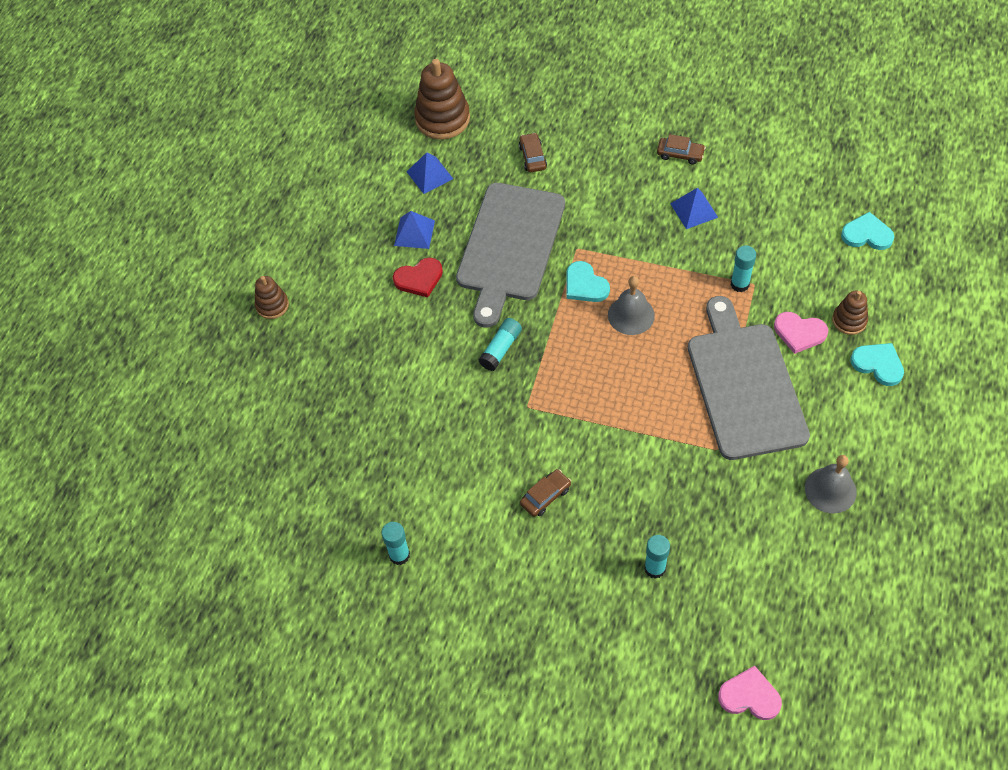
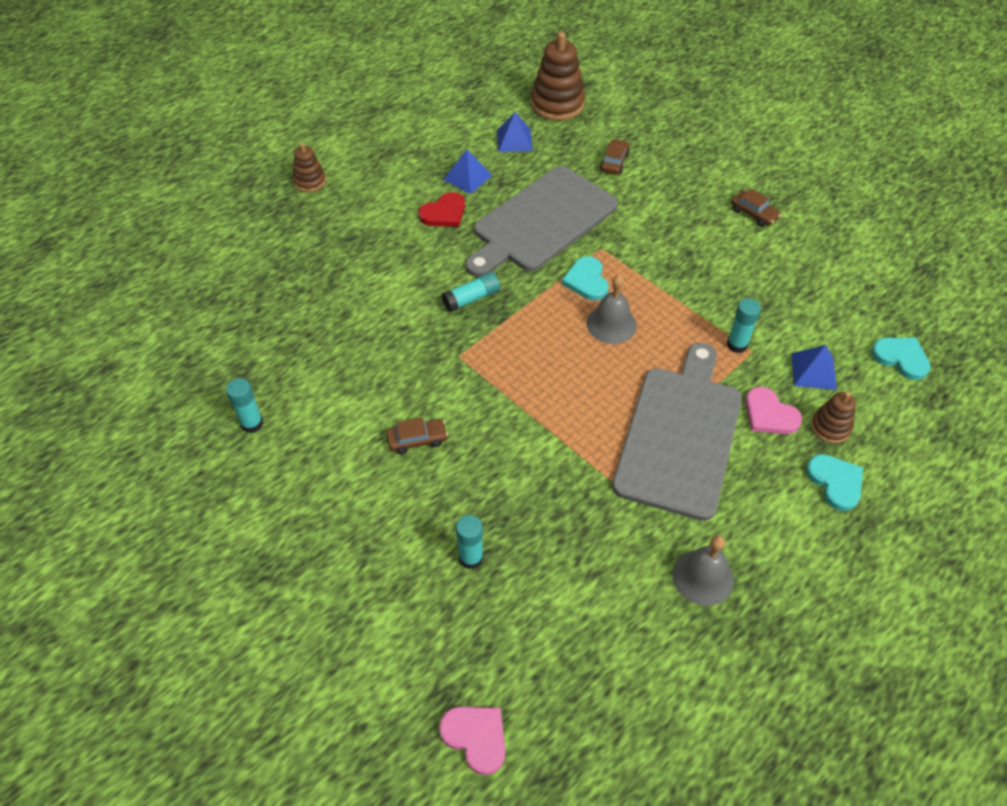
camera: 25 degrees right, 5 degrees down
red heart [393,258,443,297] -> red heart turned 45 degrees counterclockwise [419,192,465,227]
blue pyramid [670,188,718,229] -> blue pyramid moved to [791,345,837,390]

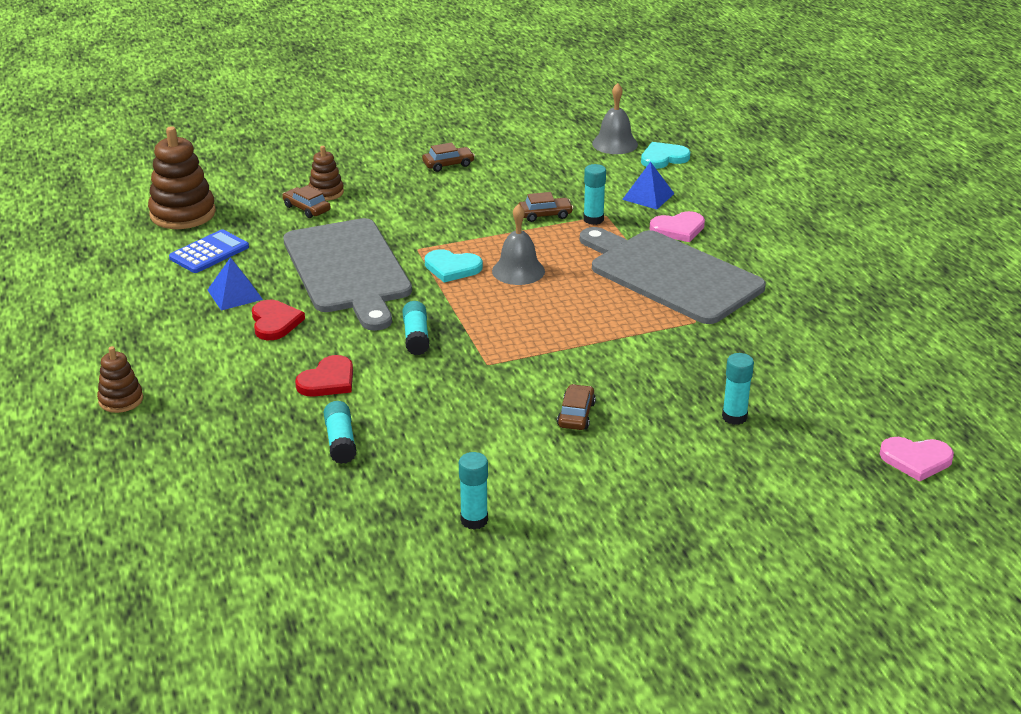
camera: 65 degrees left, 20 degrees down
pink heart [439,707,505,775] -> pink heart turned 150 degrees counterclockwise [880,437,954,482]
blue pyramid [497,112,533,152] -> blue calculator [169,229,249,273]
grey bell [673,535,734,606] -> grey bell moved to [592,83,638,154]
turquoise heart [806,454,863,511] -> none
brown stacking toy [811,392,856,443] -> brown stacking toy moved to [308,146,344,201]
none -> red heart [295,355,353,397]
none -> turquoise glue stick [324,401,356,464]
none -> brown car [518,192,573,222]

